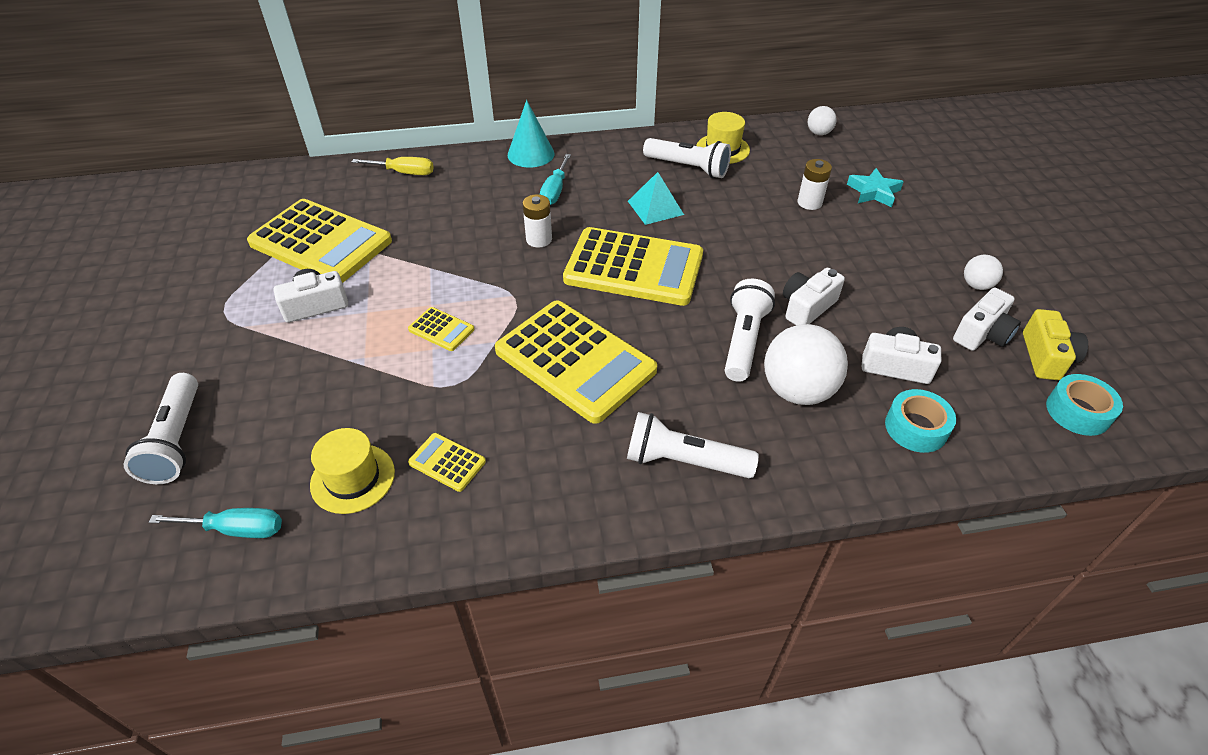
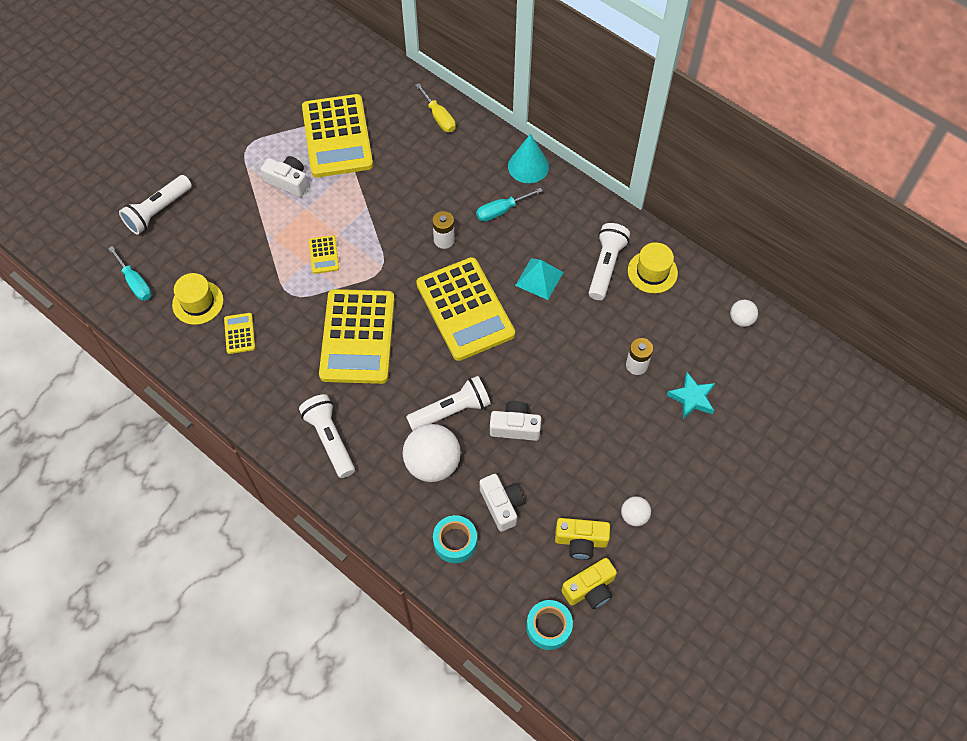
camera: 50 degrees right, 15 degrees up
white flashlight [643,138,731,178] -> white flashlight turned 150 degrees counterclockwise [589,223,630,300]
white camera [953,288,1021,351] -> yellow camera [555,518,610,560]

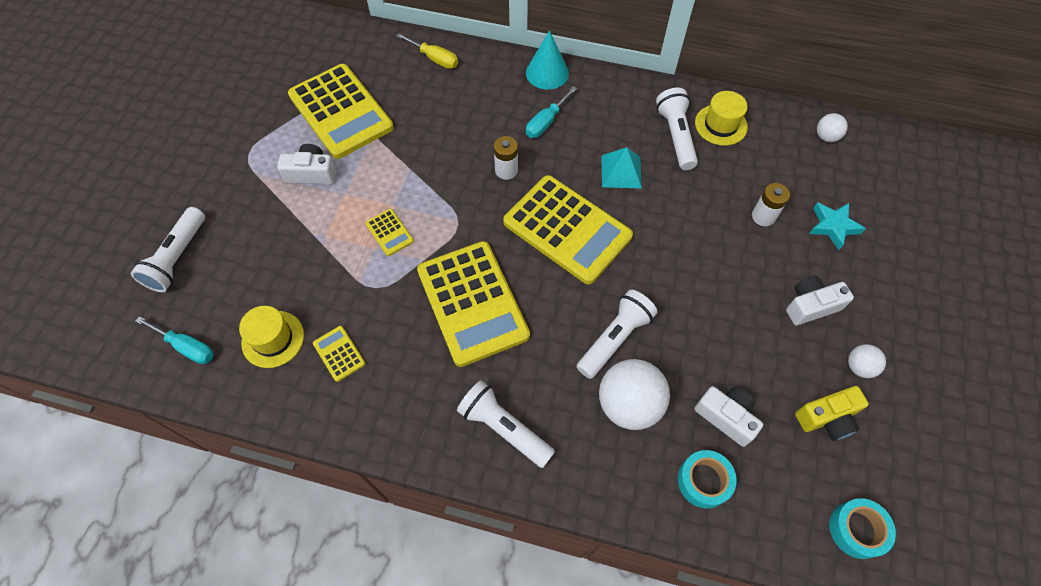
camera: 25 degrees left, 0 degrees up
white camera [490,401,541,441] -> white camera moved to [786,276,854,325]
yellow camera [562,558,617,609] -> none

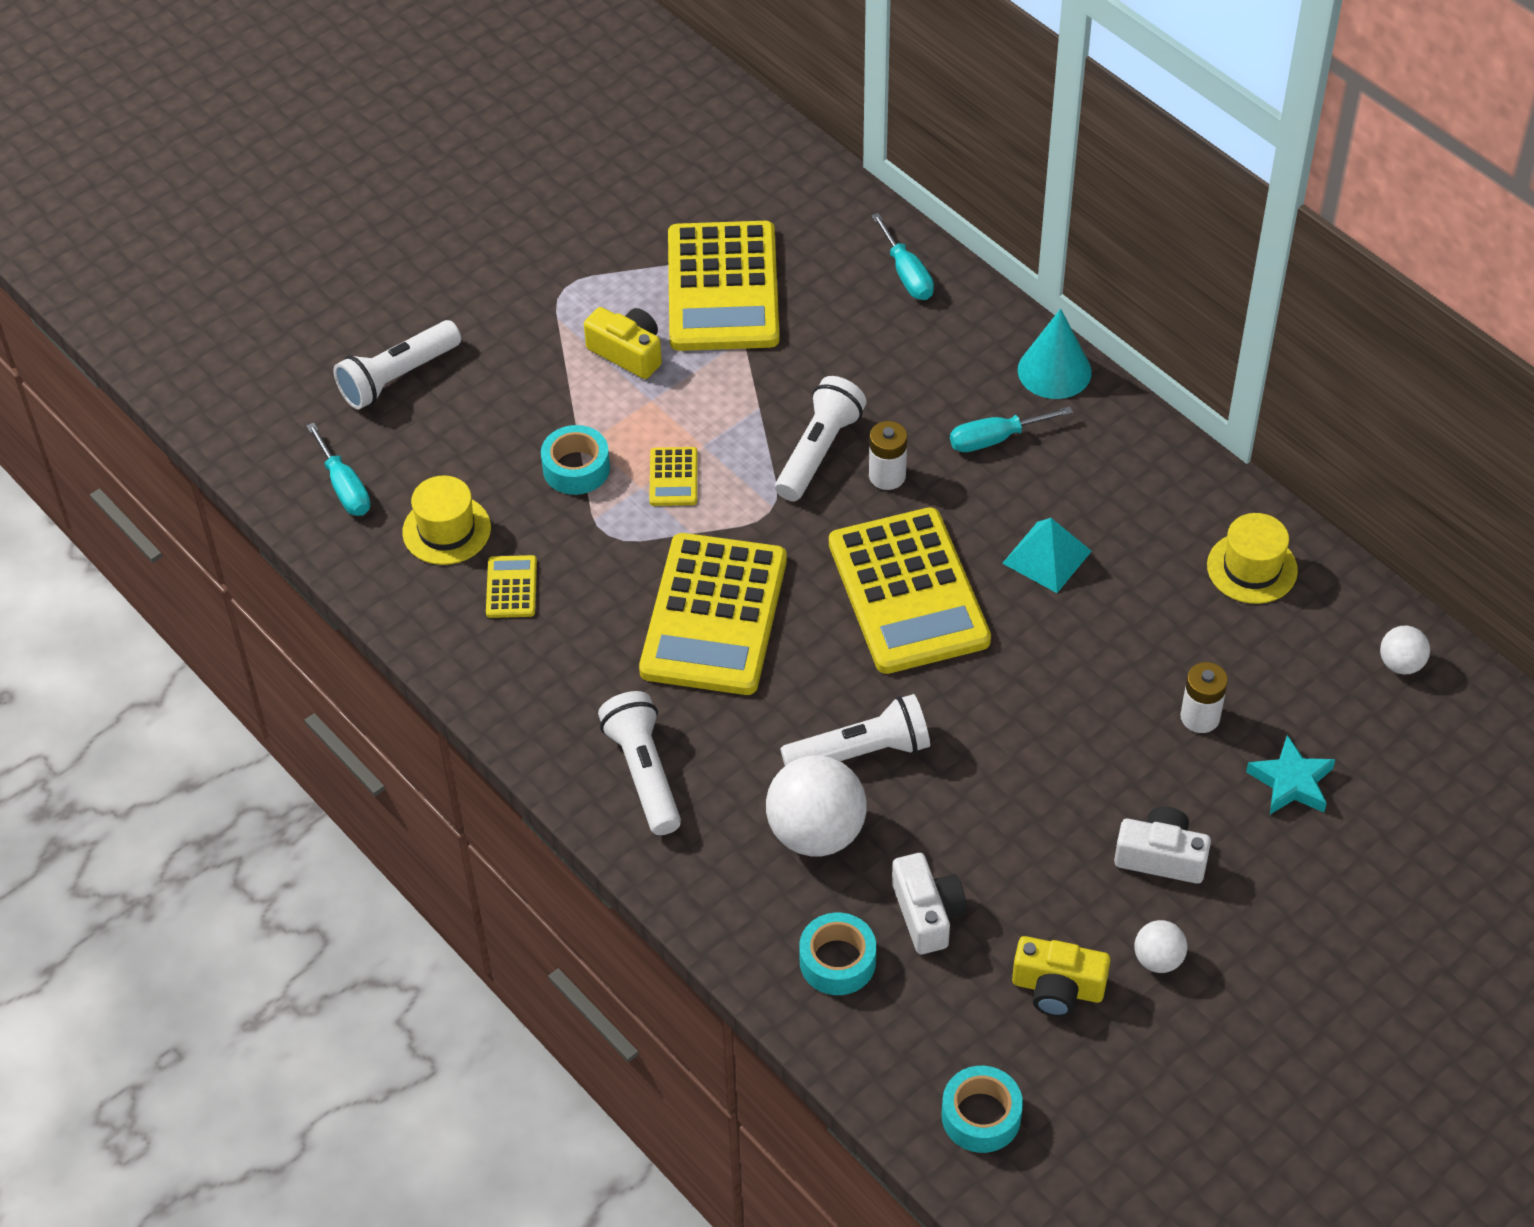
camera: 35 degrees right, 10 degrees down
white camera [277,144,336,184] -> yellow camera [584,307,662,379]
yellow screwdriver [396,33,458,69] -> turquoise screwdriver [871,213,934,300]
white flashlight [656,88,698,170] -> white flashlight moved to [775,376,867,501]
none -> turquoise tape [541,425,610,495]

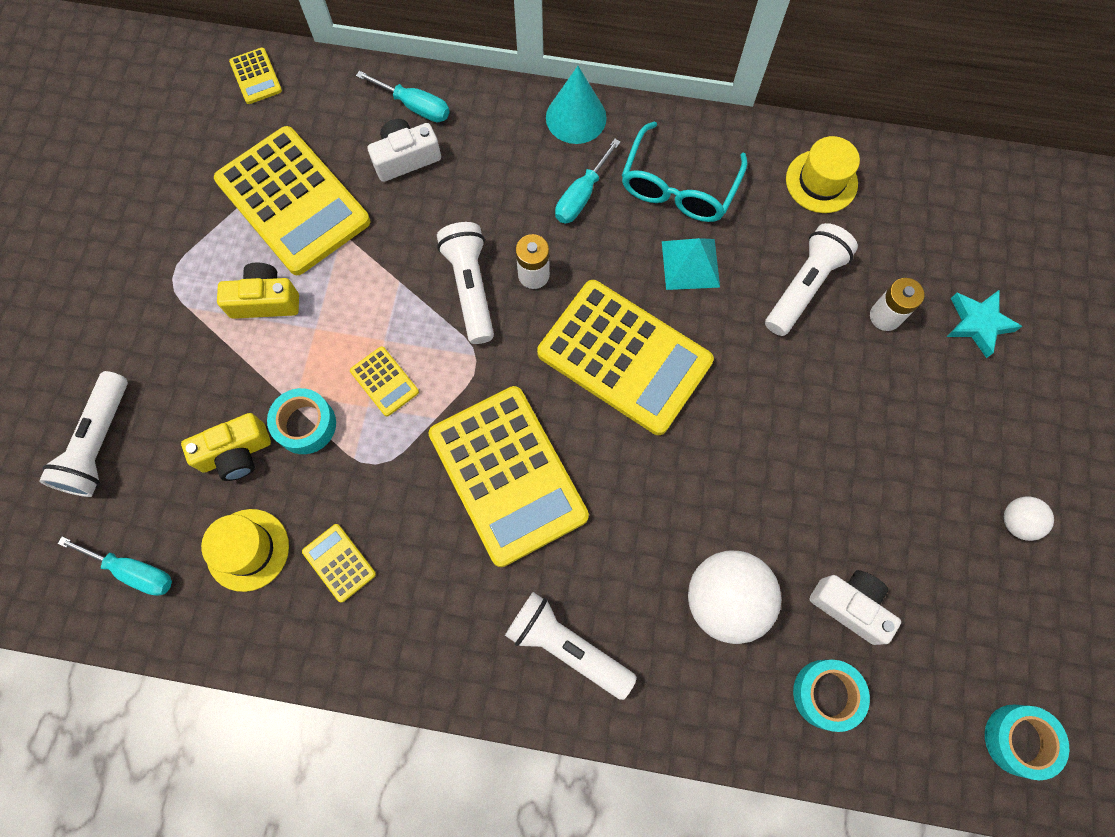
camera: 40 degrees left, 20 degrees up
white flashlight [780,694,930,766] -> white flashlight moved to [765,223,858,336]
yellow camera [1012,936,1110,1017] -> yellow camera moved to [181,413,271,481]
white camera [1114,807,1211,884] -> white camera moved to [368,119,441,182]
white ball [1380,626,1430,674] -> none
none -> yellow calculator [229,48,282,104]
none -> turquoise glasses [622,121,747,222]

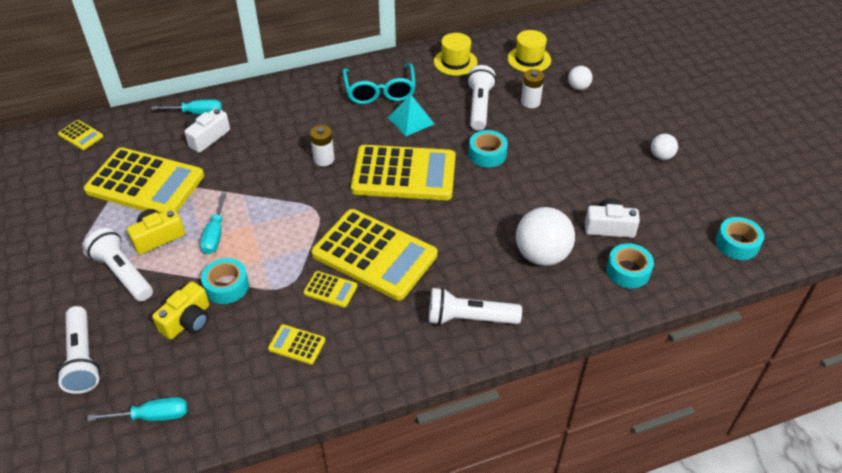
camera: 30 degrees left, 25 degrees down
yellow hat [201,509,289,592] -> yellow hat moved to [507,30,551,72]
yellow calculator [350,346,419,416] -> yellow calculator moved to [303,271,357,308]
white flashlight [437,222,494,344] -> white flashlight moved to [84,228,153,302]
turquoise cone [546,66,607,144] -> none
turquoise screwdriver [555,139,621,224] -> turquoise screwdriver moved to [200,193,227,254]
turquoise star [947,289,1022,358] -> white ball [568,66,593,90]
none -> turquoise tape [469,130,508,168]

